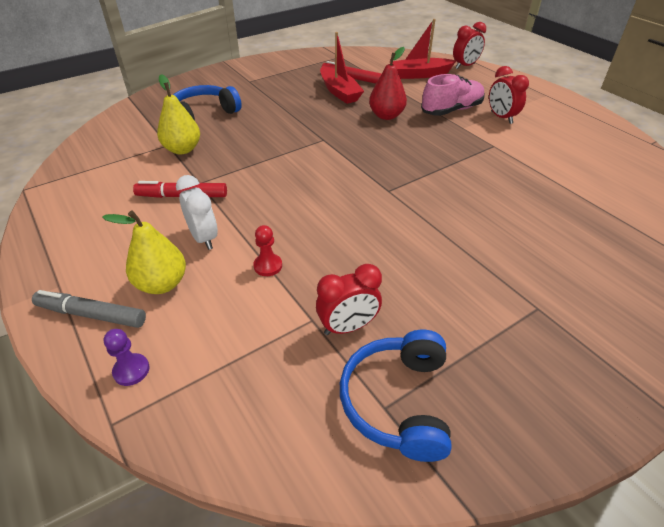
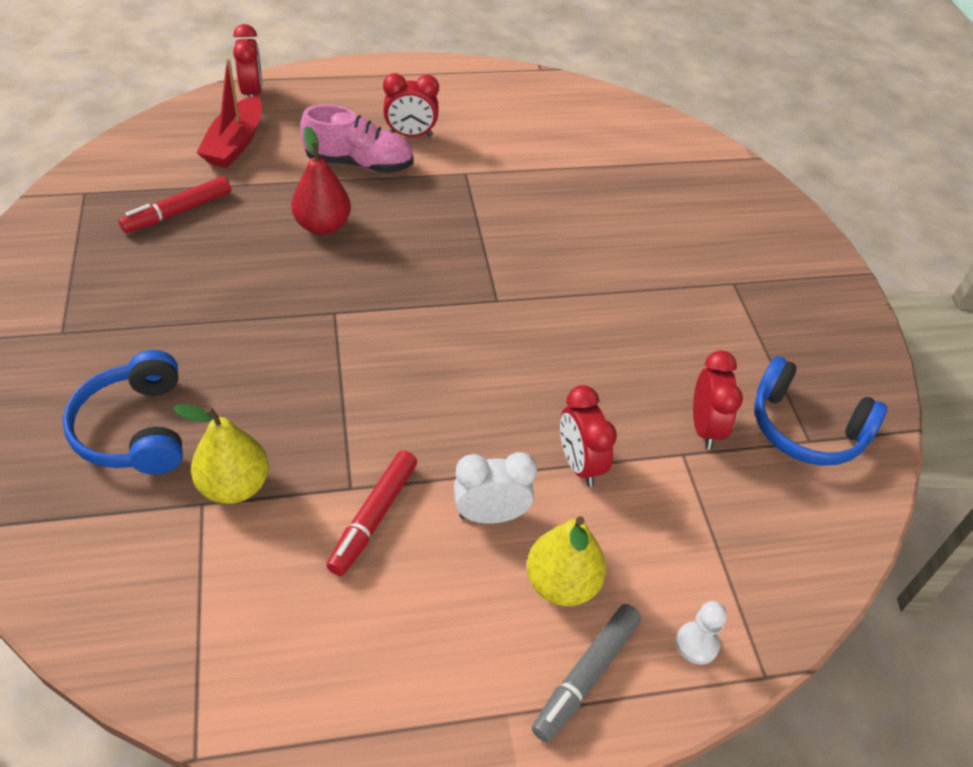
camera: 70 degrees left, 5 degrees up
purple pawn [103,329,149,386] -> white pawn [676,601,727,664]
red pawn [253,225,282,276] -> red clock [560,385,617,487]
red boat [320,32,364,104] -> none
pink shoe [421,74,485,116] -> pink shoe turned 105 degrees clockwise [300,104,414,173]

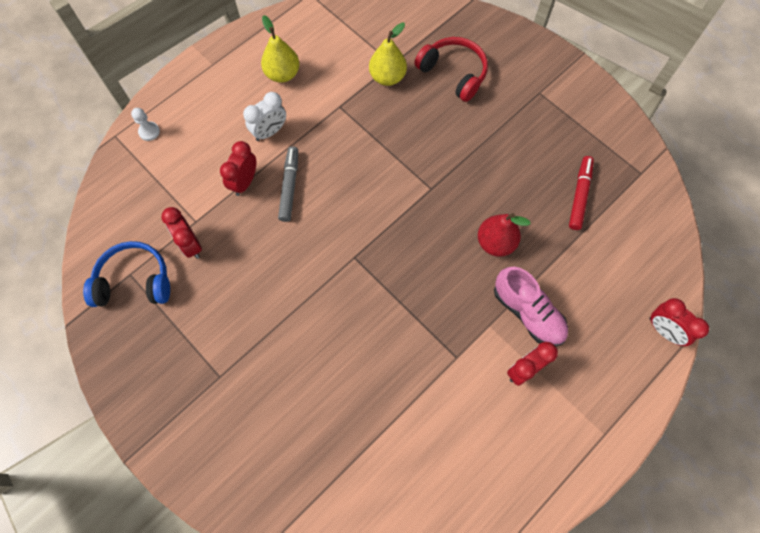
camera: 150 degrees right, 20 degrees up
blue headphones [63,350,183,474] -> red headphones [414,37,488,102]
red boat [197,58,262,168] -> none
pink shoe [300,104,414,173] -> pink shoe turned 105 degrees counterclockwise [494,267,568,346]
red marker [326,450,417,576] -> none
yellow pear [527,516,606,606] -> yellow pear moved to [261,15,299,83]
grey marker [532,604,641,742] -> grey marker moved to [278,146,298,222]
red clock [560,385,617,487] -> red clock turned 105 degrees counterclockwise [220,141,256,196]

